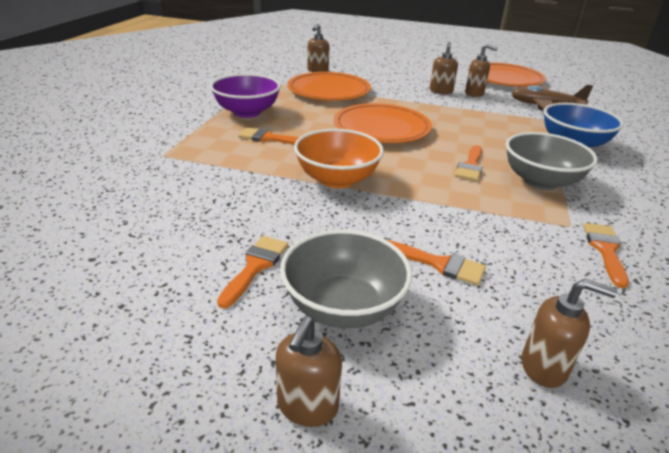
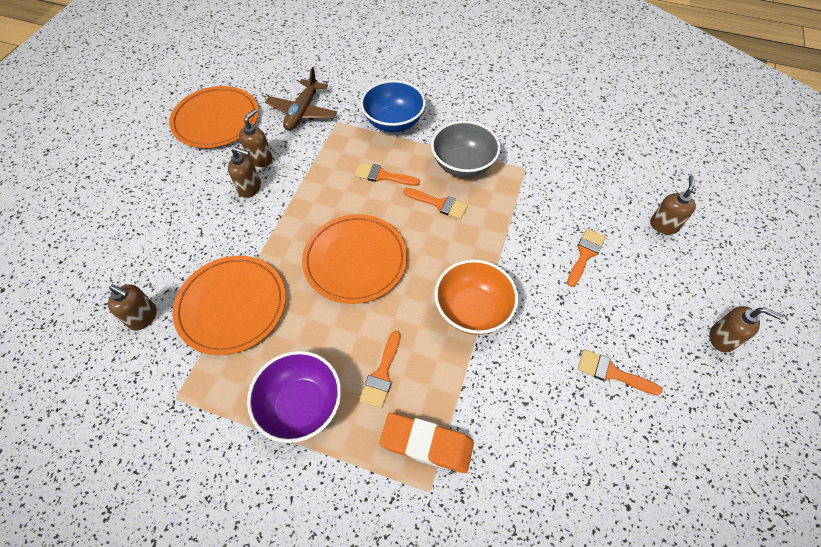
camera: 85 degrees left, 25 degrees up
grey bowl [280,229,412,328] -> none
orange brush [583,223,629,288] -> orange brush moved to [355,162,420,186]
none -> orange eraser [379,413,474,473]

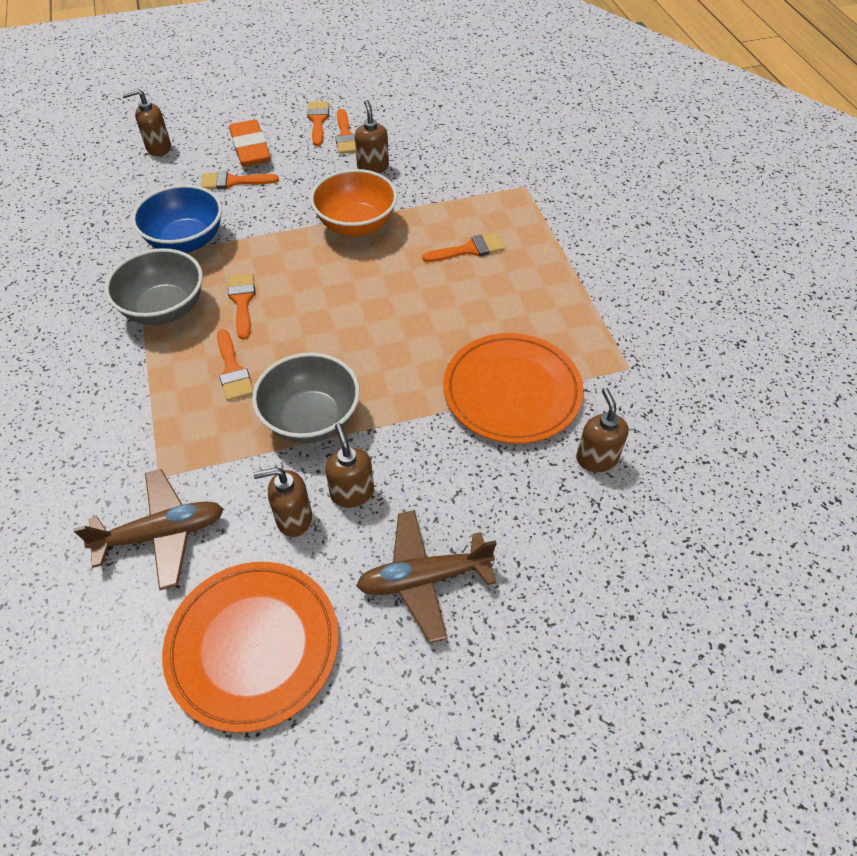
camera: 125 degrees left, 5 degrees down
purple bowl [247,351,341,443] -> none
orange plate [302,214,407,304] -> none
blue bowl [361,80,426,132] -> blue bowl moved to [132,184,222,253]
orange eraser [379,413,474,473] -> orange eraser moved to [229,119,271,167]
brown soap dispenser [709,306,783,352] -> brown soap dispenser moved to [355,100,389,173]
none -> grey bowl [252,353,360,443]
none -> orange brush [307,101,329,146]
none -> brown plane [356,510,497,643]

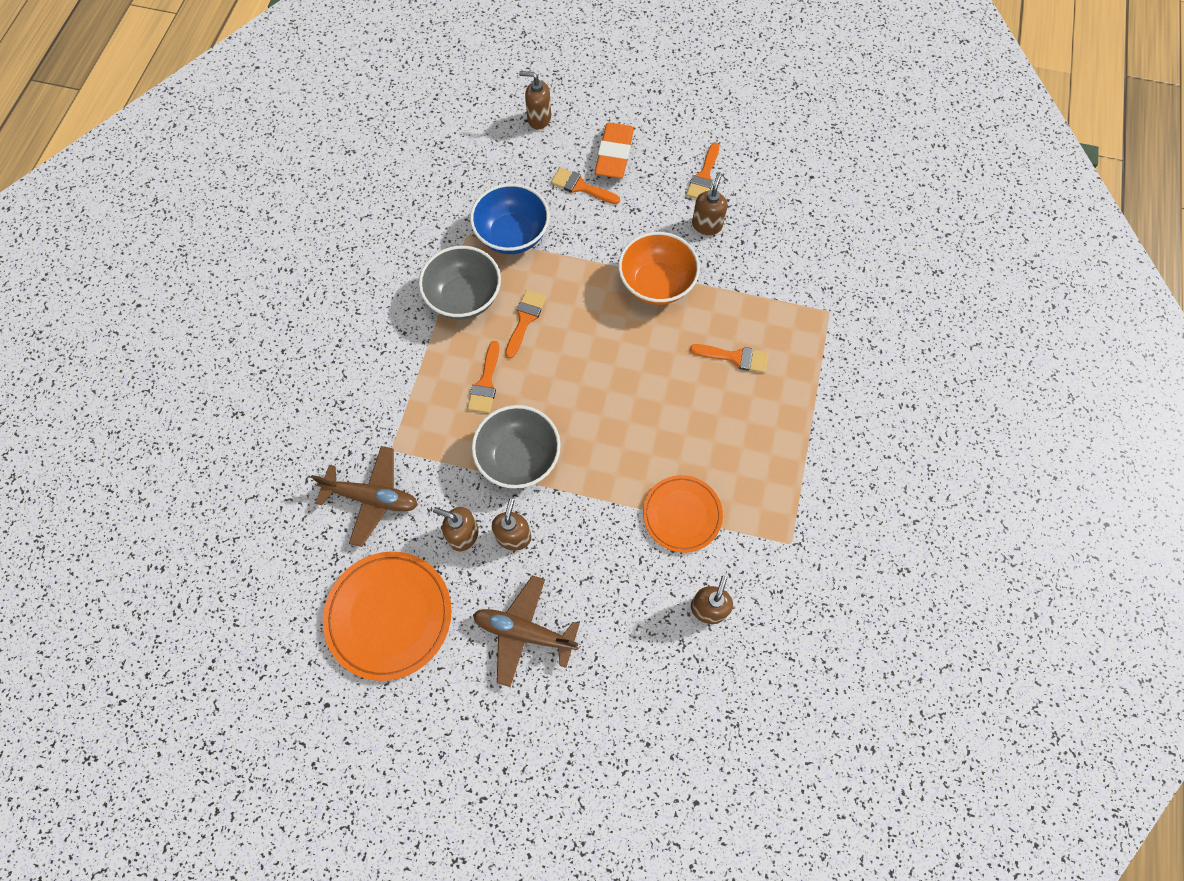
camera: 30 degrees right, 15 degrees up
orange brush [307,101,329,146] -> none
orange plate [443,333,584,444] -> orange plate [643,475,723,553], size x0.65

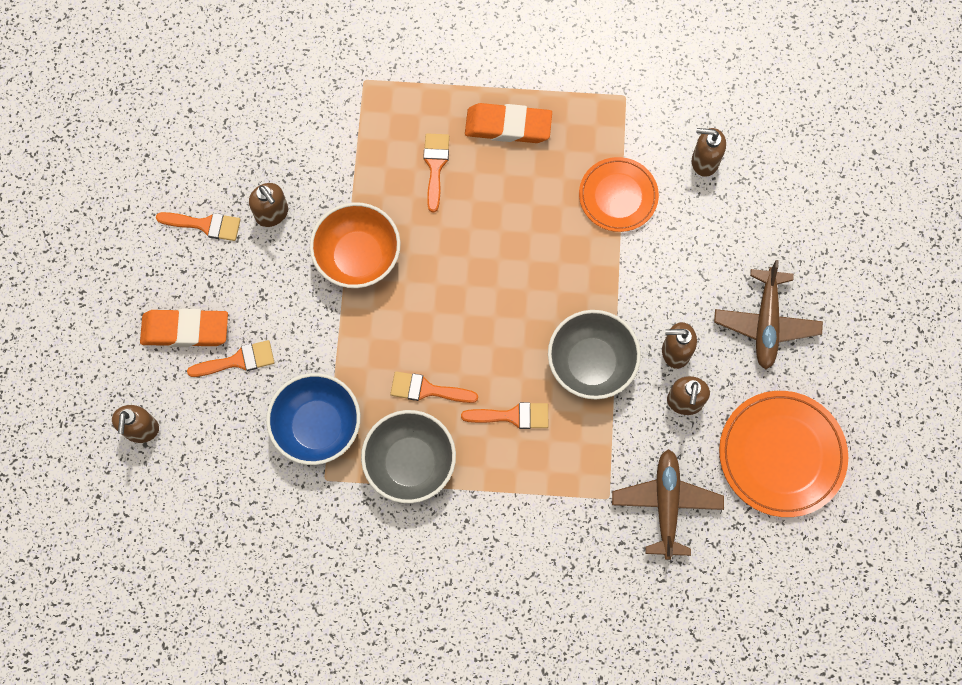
camera: 100 degrees left, 5 degrees up
orange brush [551,167,620,204] -> orange brush turned 120 degrees counterclockwise [187,340,274,377]
brown soap dispenser [692,172,728,235] -> brown soap dispenser turned 135 degrees counterclockwise [249,183,288,227]
none -> orange eraser [465,103,552,143]

